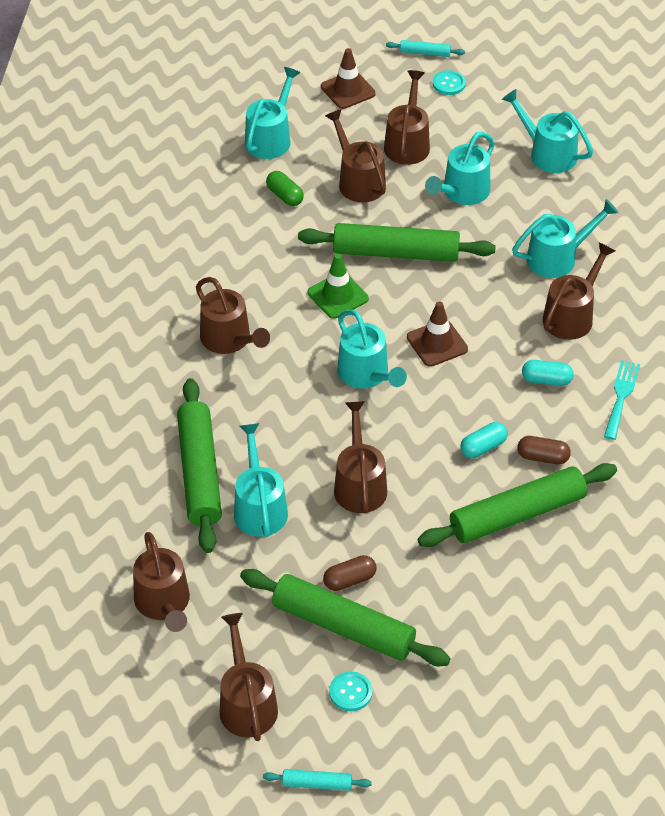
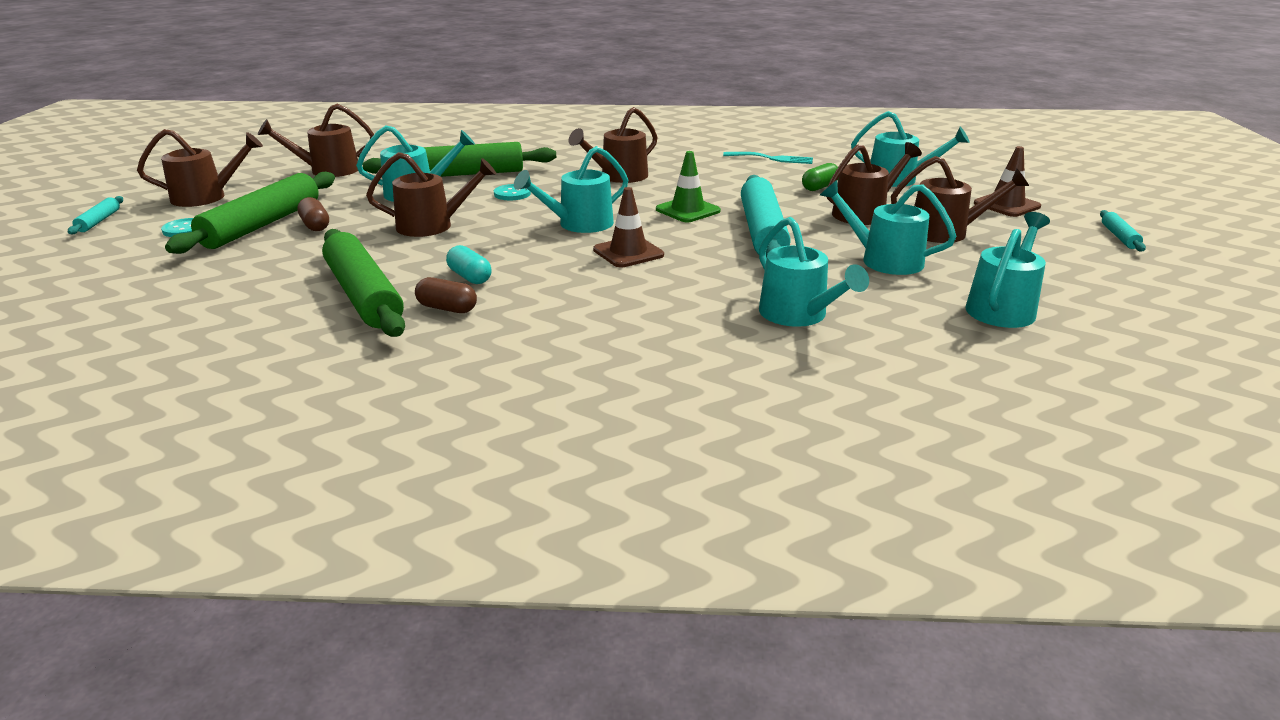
camera: 85 degrees right, 20 degrees down
green rolling pin [298,223,496,262] -> turquoise rolling pin [741,175,791,258]
turquoise button [433,70,466,95] -> turquoise button moved to [494,184,531,200]
brown capsule [517,436,571,465] -> brown capsule turned 75 degrees counterclockwise [415,277,477,313]
turquoise capsule [522,360,574,386] -> none
brown watering can [543,242,615,340] -> none
turquoise fork [604,360,640,440] -> turquoise fork moved to [723,152,813,164]

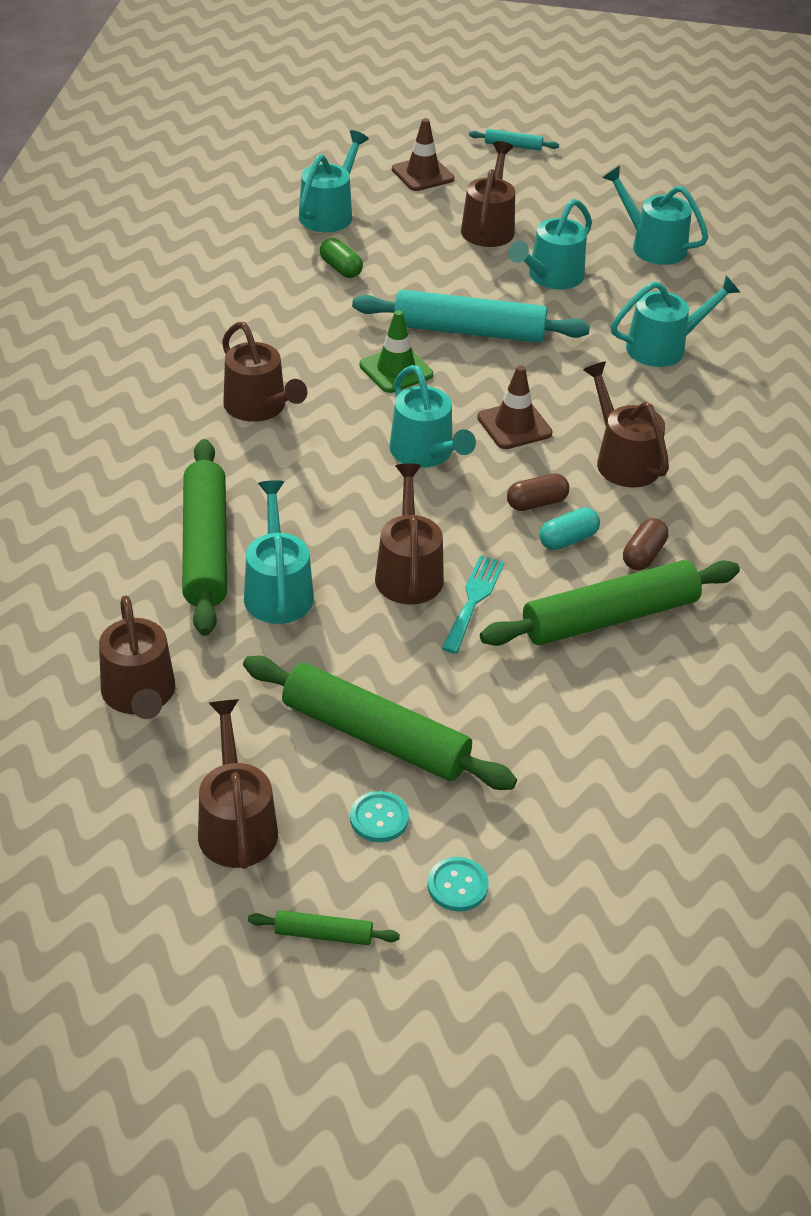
camera: 85 degrees left, 15 degrees up
turquoise rolling pin [68,196,123,234] -> green rolling pin [248,910,400,945]
brown capsule [298,197,329,231] -> brown capsule moved to [507,473,569,511]
turquoise button [494,184,531,200] -> turquoise button moved to [428,857,489,911]
turquoise fork [723,152,813,164] -> turquoise fork moved to [442,555,505,654]
brown watering can [827,142,922,225] -> brown watering can moved to [583,361,669,488]

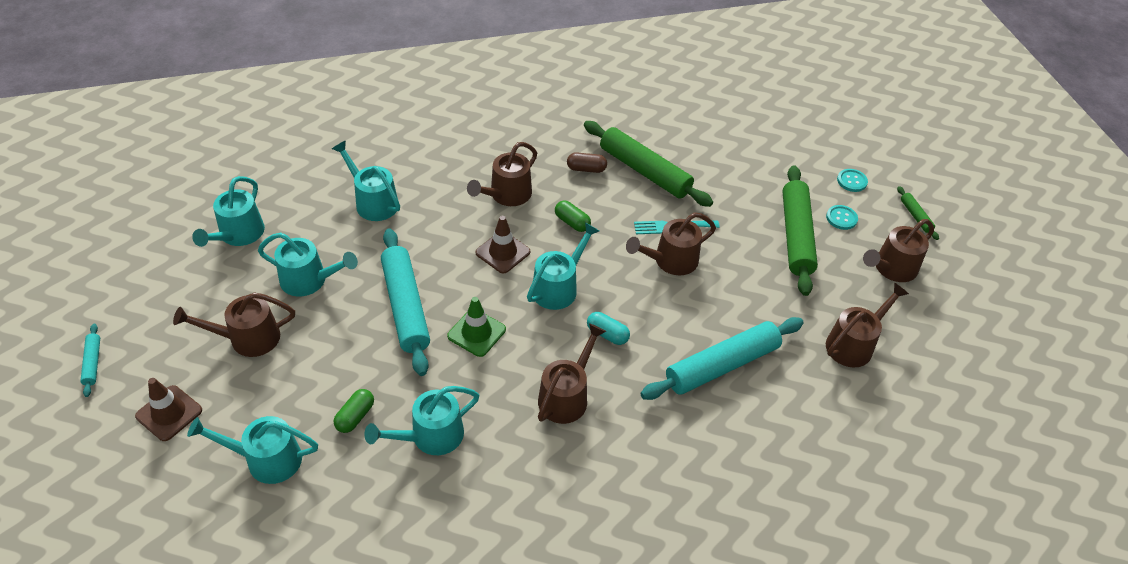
camera: 115 degrees left, 5 degrees up
green rolling pin [182,439,227,636] -> turquoise rolling pin [640,317,804,400]
turquoise watering can [244,480,314,624] -> turquoise watering can moved to [364,386,479,455]
brown capsule [507,473,569,511] -> green capsule [555,200,591,232]
turquoise capsule [539,508,600,550] -> turquoise capsule moved to [587,312,630,345]

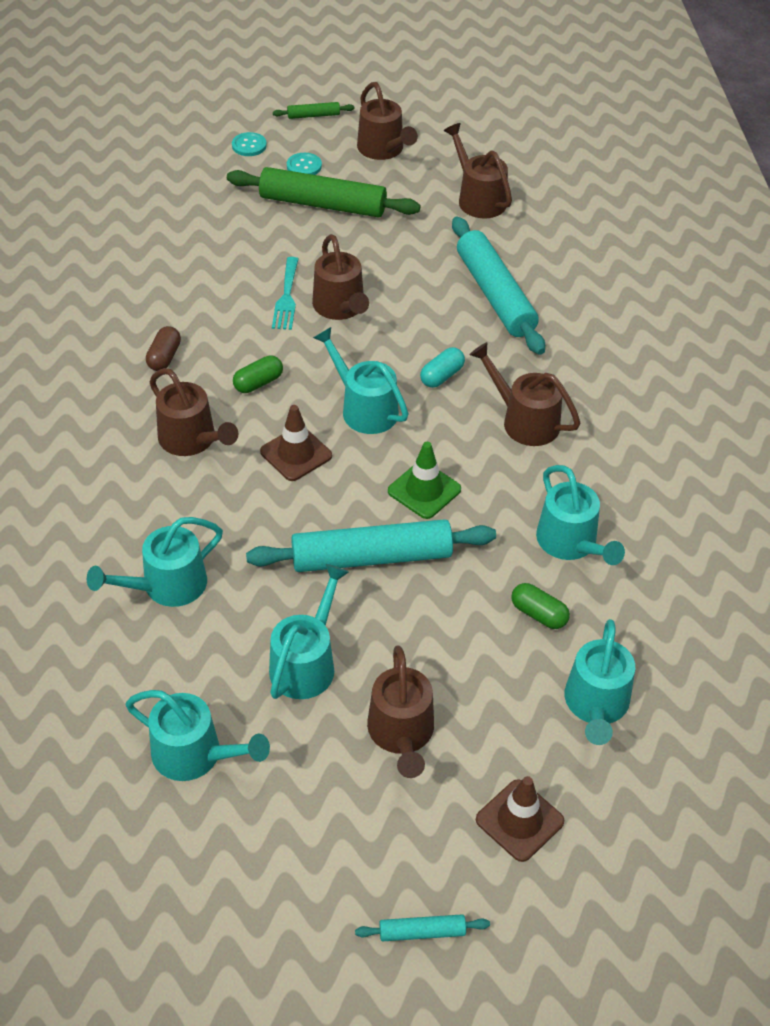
camera: 80 degrees left, 0 degrees up
green rolling pin [584,121,713,207] -> none

